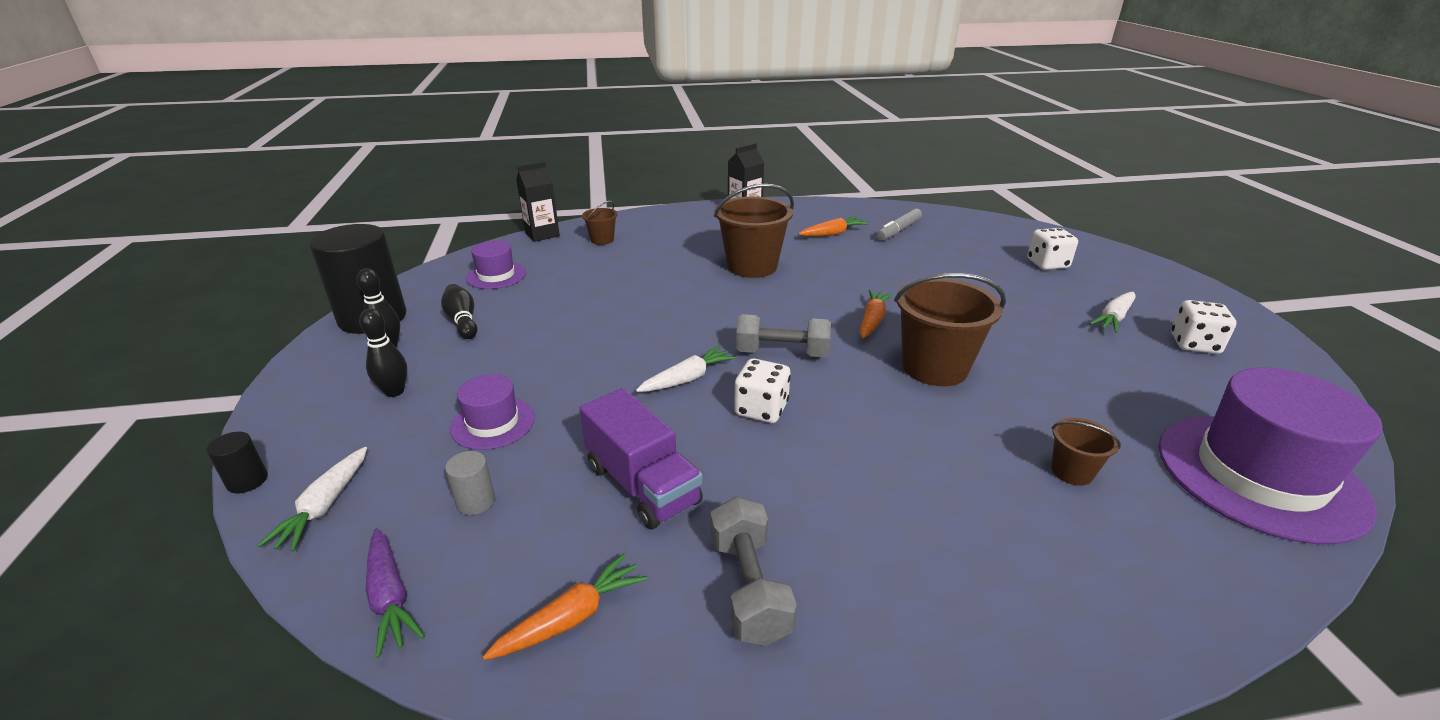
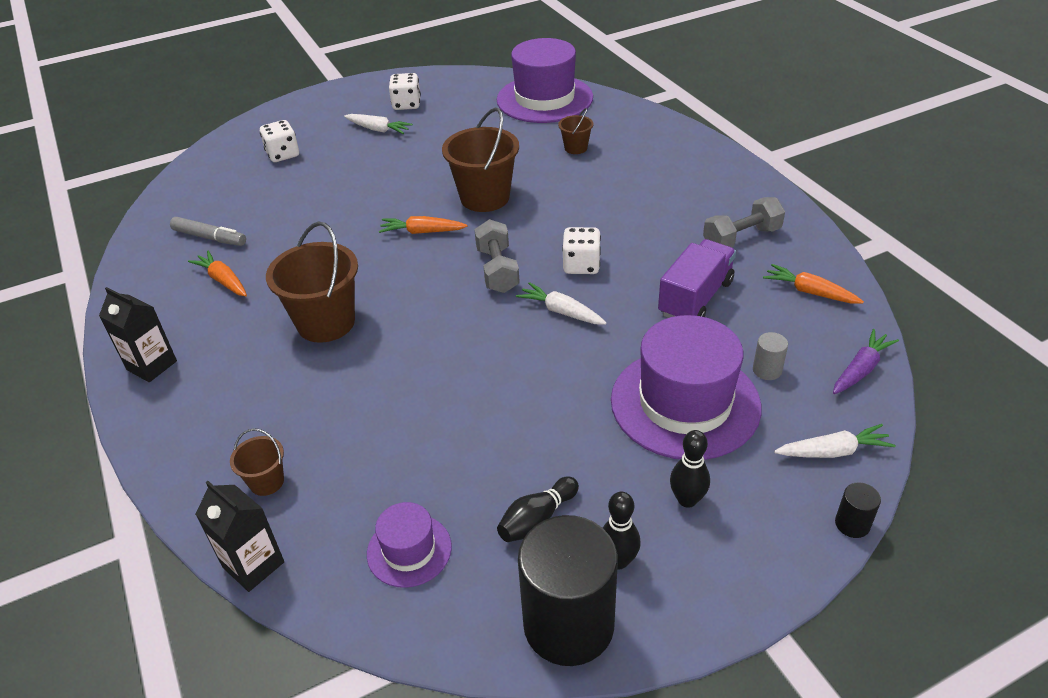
camera: 105 degrees left, 10 degrees up
purple hat [450,374,535,450] -> purple hat [611,315,762,460], size x2.00

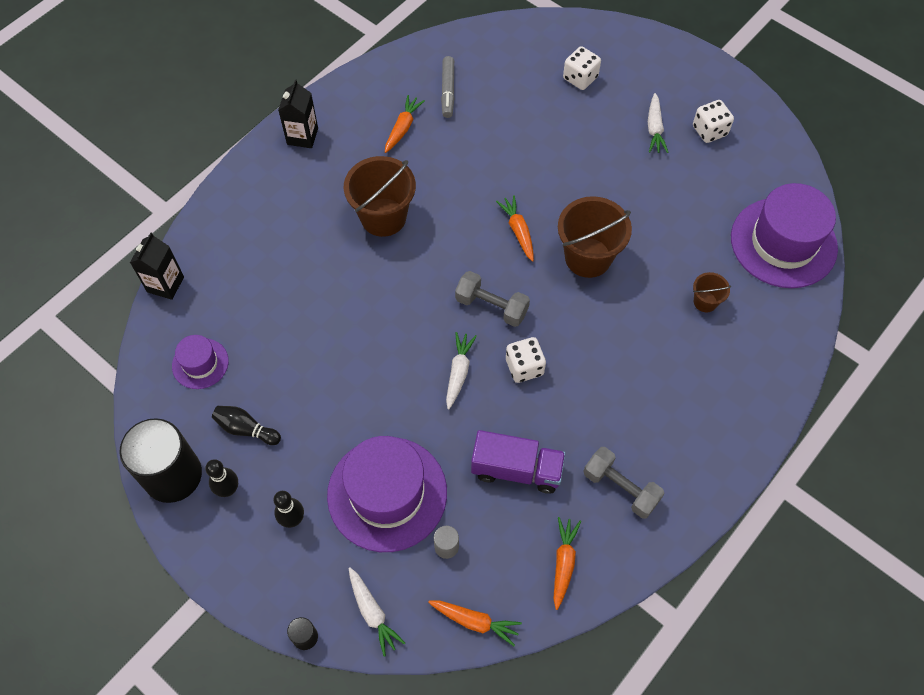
camera: 65 degrees right, 20 degrees up
brown bucket [230,428,284,496] -> none
grey dumbbell [474,219,520,293] -> grey dumbbell turned 60 degrees clockwise [455,271,530,327]
purple carrot [833,329,899,394] -> orange carrot [428,600,522,646]

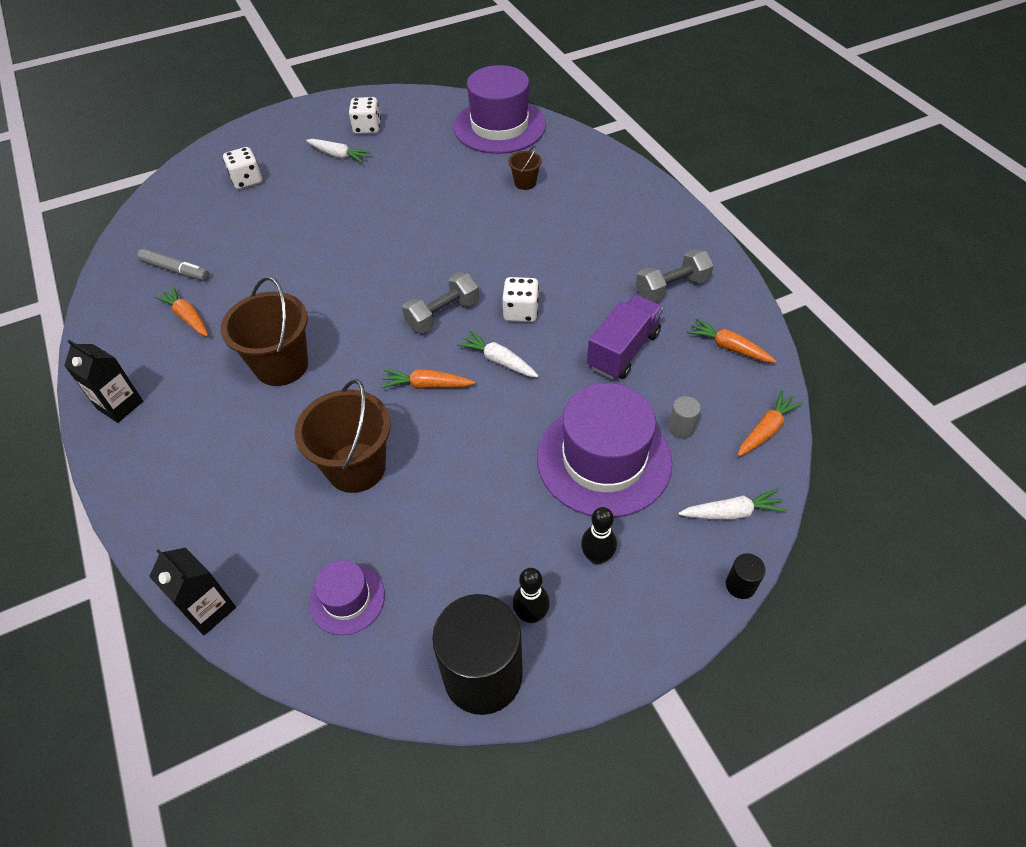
camera: 65 degrees left, 10 degrees down
black bowling pin [212,406,281,445] -> none
orange carrot [496,195,534,262] -> orange carrot moved to [381,369,475,389]
brown bucket [558,196,632,278] -> brown bucket moved to [294,379,391,493]

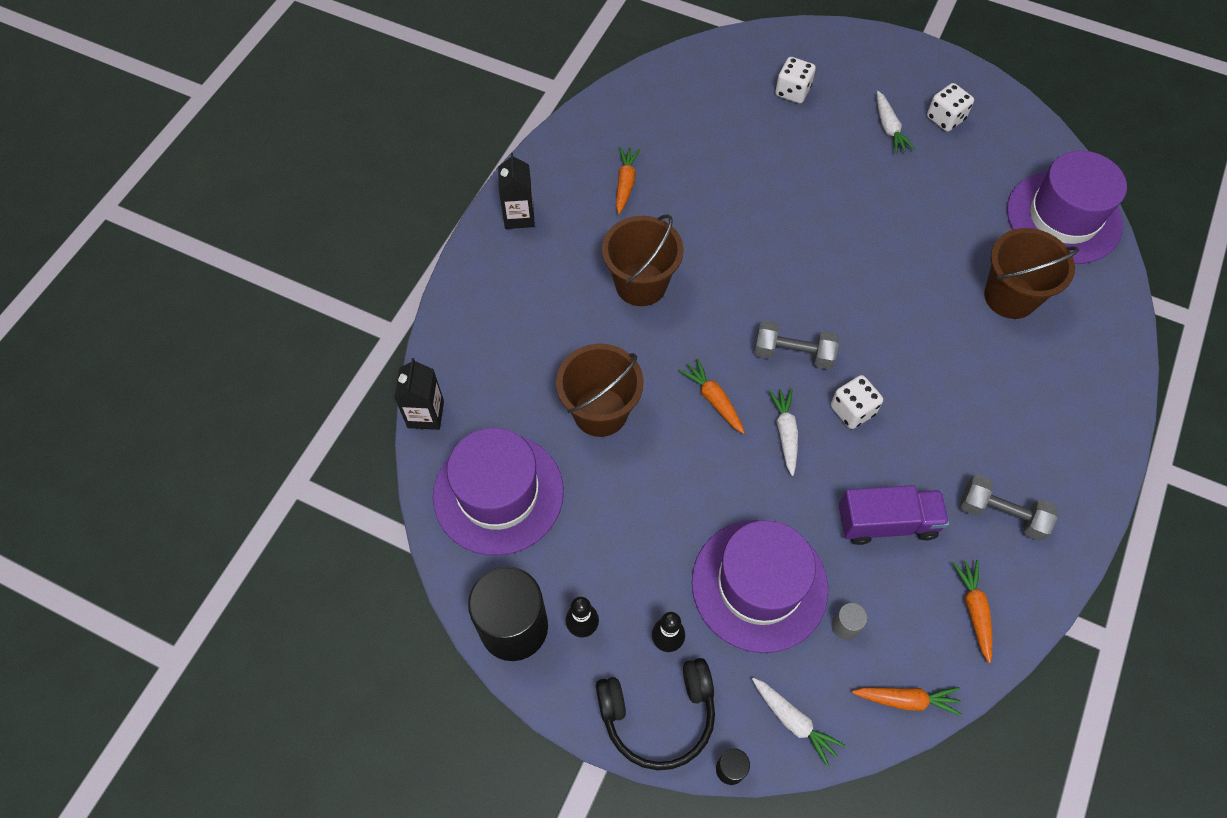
camera: 50 degrees right, 10 degrees up
grey marker [137,249,209,281] -> none
purple hat [309,560,385,635] -> purple hat [433,428,564,556], size x2.00
brown bucket [508,145,542,190] -> brown bucket [984,228,1079,319], size x2.01
none -> black headphones [596,658,715,770]

